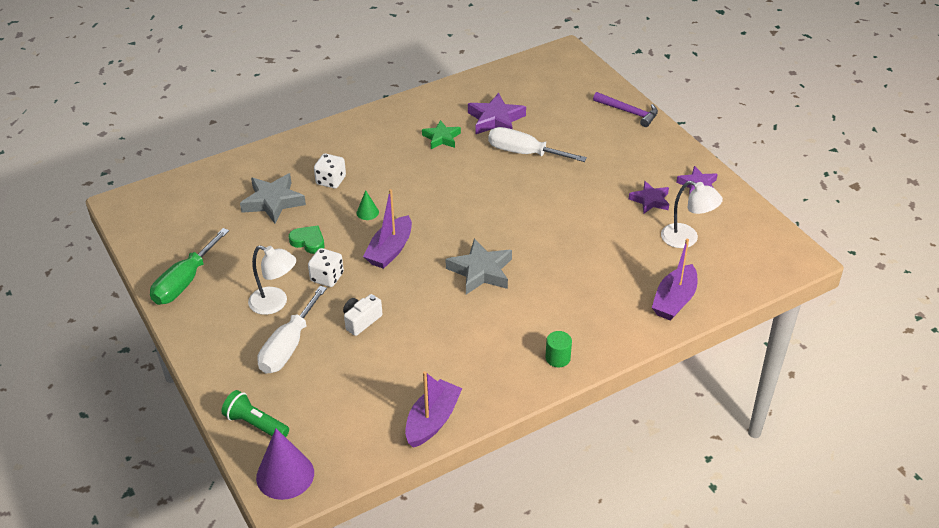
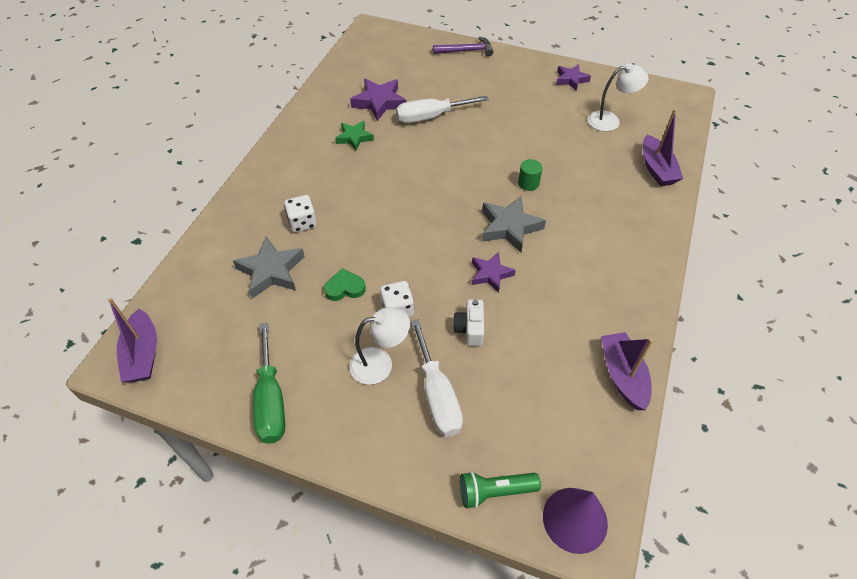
camera: 40 degrees left, 10 degrees up
green cone [356,190,379,220] -> none
purple boat [363,189,412,269] -> purple boat moved to [108,298,157,382]
green cylinder [545,331,572,367] -> green cylinder moved to [518,159,542,191]
purple star [629,181,669,213] -> purple star moved to [472,252,516,293]

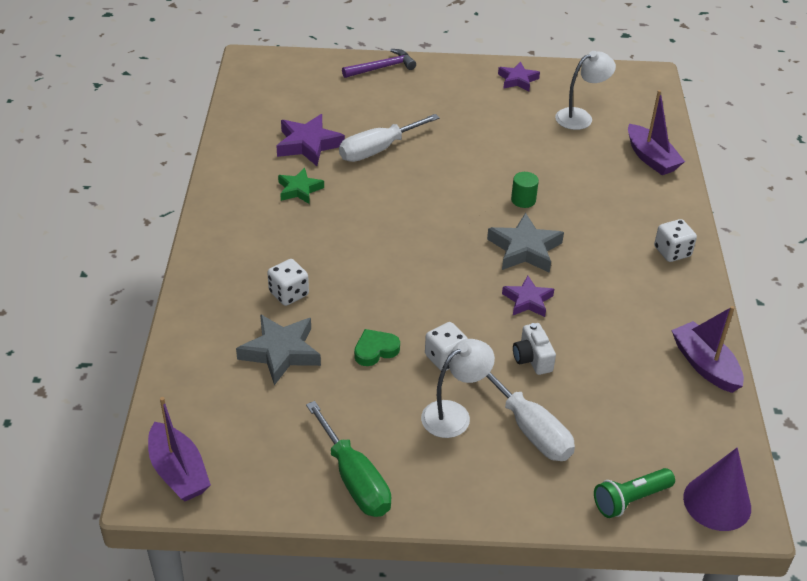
camera: 20 degrees left, 10 degrees down
none -> white dice [654,219,697,262]

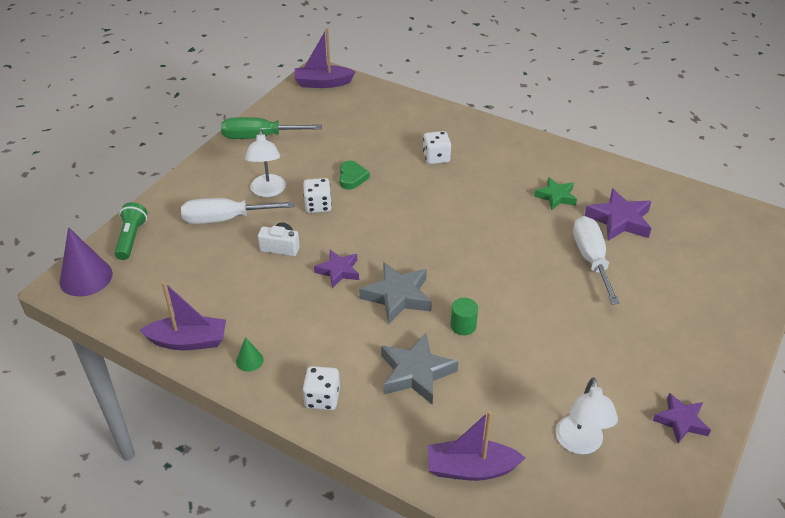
camera: 120 degrees right, 0 degrees up
grey star [236,314,321,385] -> grey star moved to [381,333,458,405]
purple hammer [342,49,416,78] -> none
none -> green cone [236,337,263,372]

